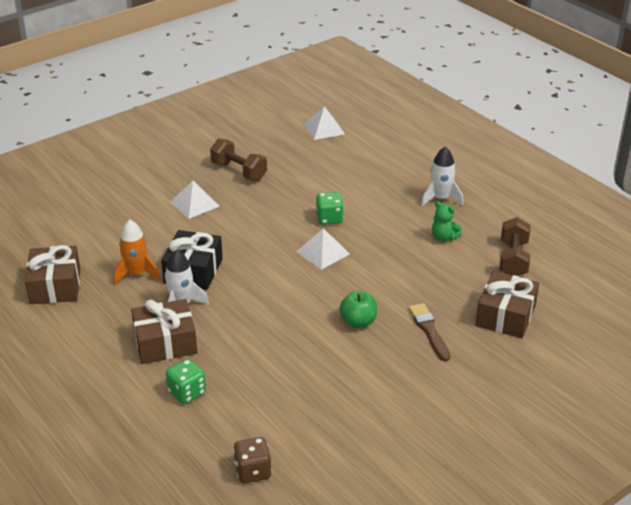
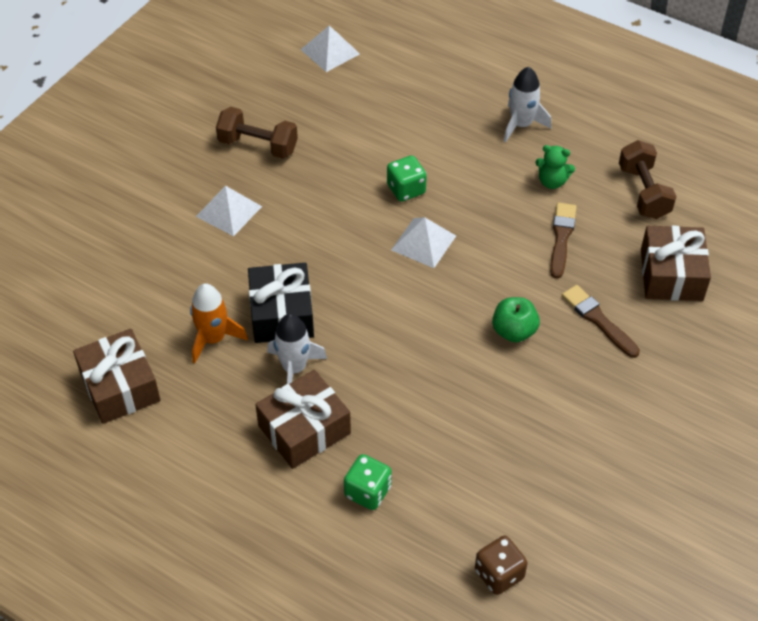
camera: 20 degrees left, 15 degrees up
none -> brown brush [550,203,576,279]

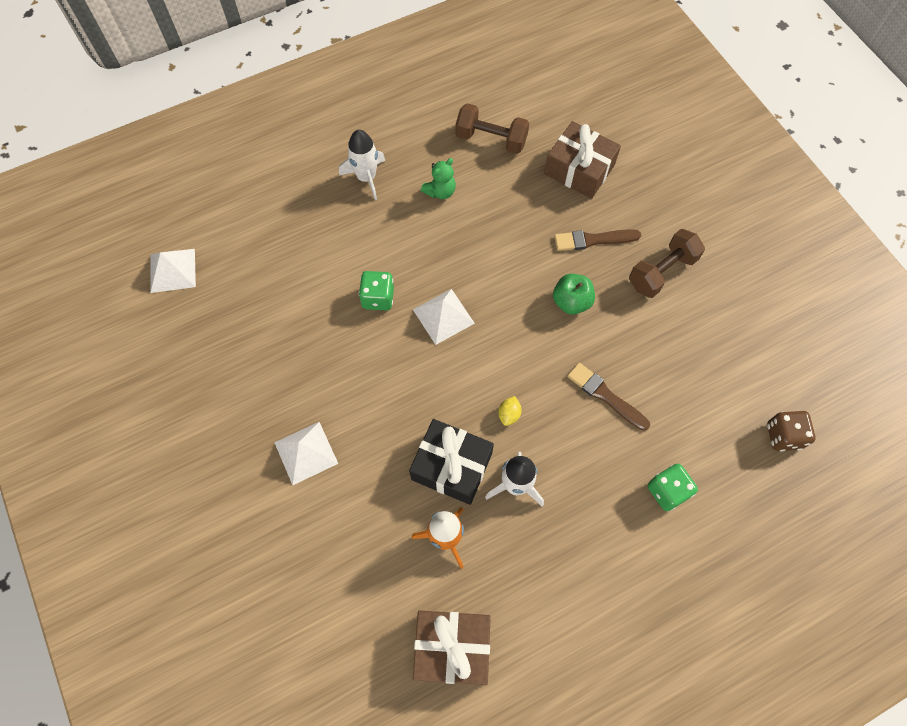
camera: 60 degrees left, 15 degrees up
brown dumbbell [216,107,298,159] -> brown dumbbell moved to [629,229,705,298]
brown gift [255,370,351,469] -> none
brown brush [550,203,576,279] -> brown brush moved to [567,363,650,431]
none -> yellow lemon [498,396,522,426]

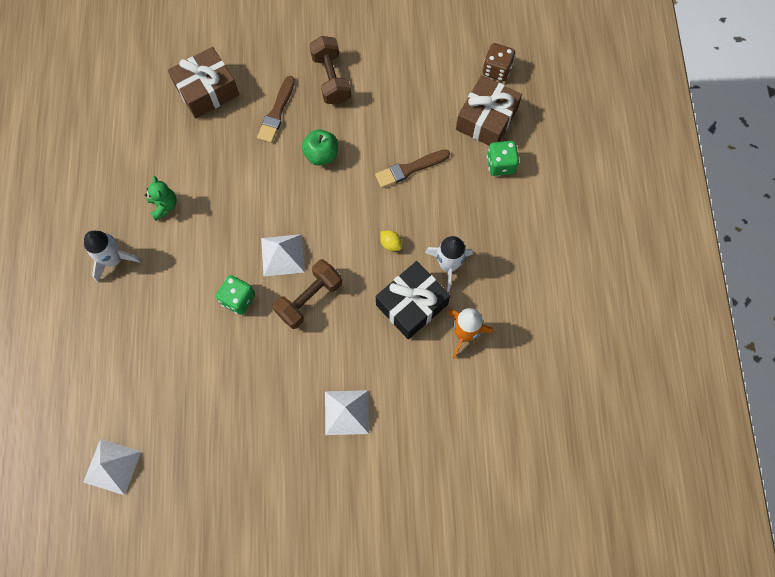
camera: 65 degrees left, 5 degrees up
brown gift [413,611,491,685] -> brown gift moved to [456,75,522,145]
brown dumbbell [456,103,529,154] -> brown dumbbell moved to [273,260,342,329]

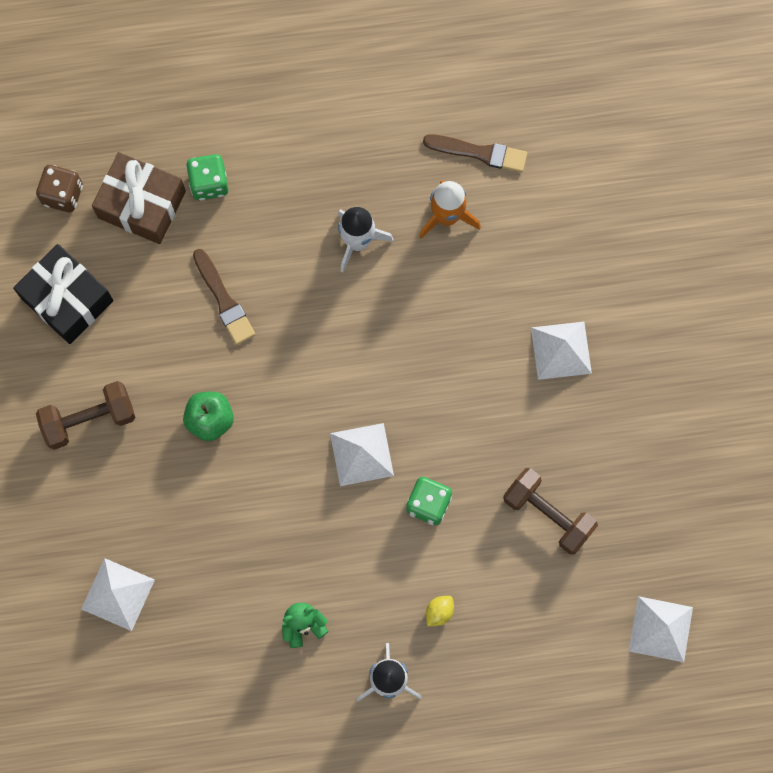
camera: 95 degrees left, 5 degrees up
brown gift [168,47,239,118] -> white pyramid [81,558,155,631]
brown brush [257,76,295,143] -> brown brush moved to [423,134,527,172]
brown dumbbell [273,260,342,329] -> brown dumbbell moved to [503,468,598,555]
black gift [376,261,450,339] -> black gift moved to [13,244,114,344]
yellow lemon [380,230,402,251] -> yellow lemon moved to [426,596,454,626]

